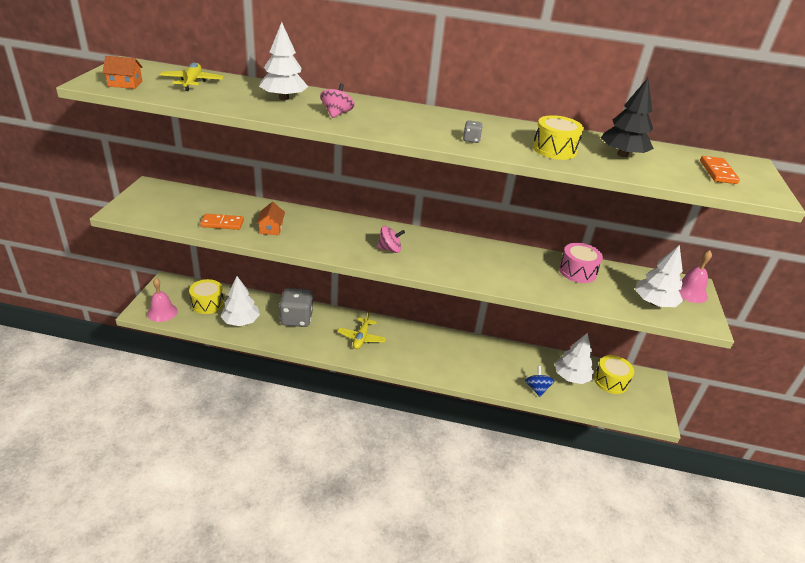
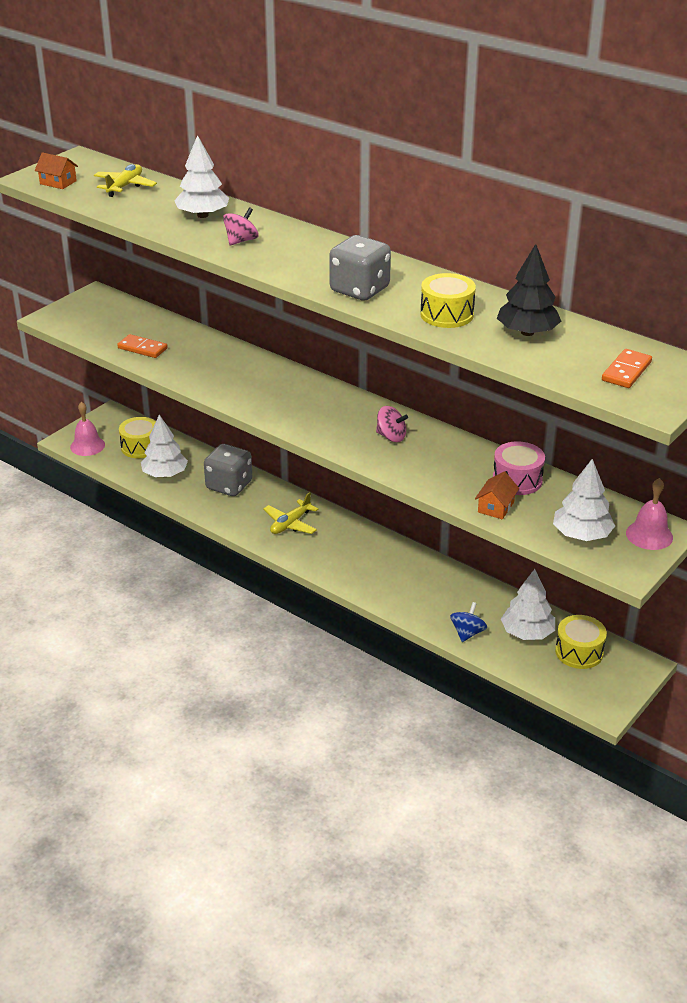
camera: 30 degrees right, 0 degrees up
orange house [256,202,285,235] -> orange house moved to [475,471,519,520]
pink spinning top [377,226,405,253] -> pink spinning top moved to [376,406,408,442]
grey dice [463,120,483,143] -> grey dice [329,235,391,300], size x2.40

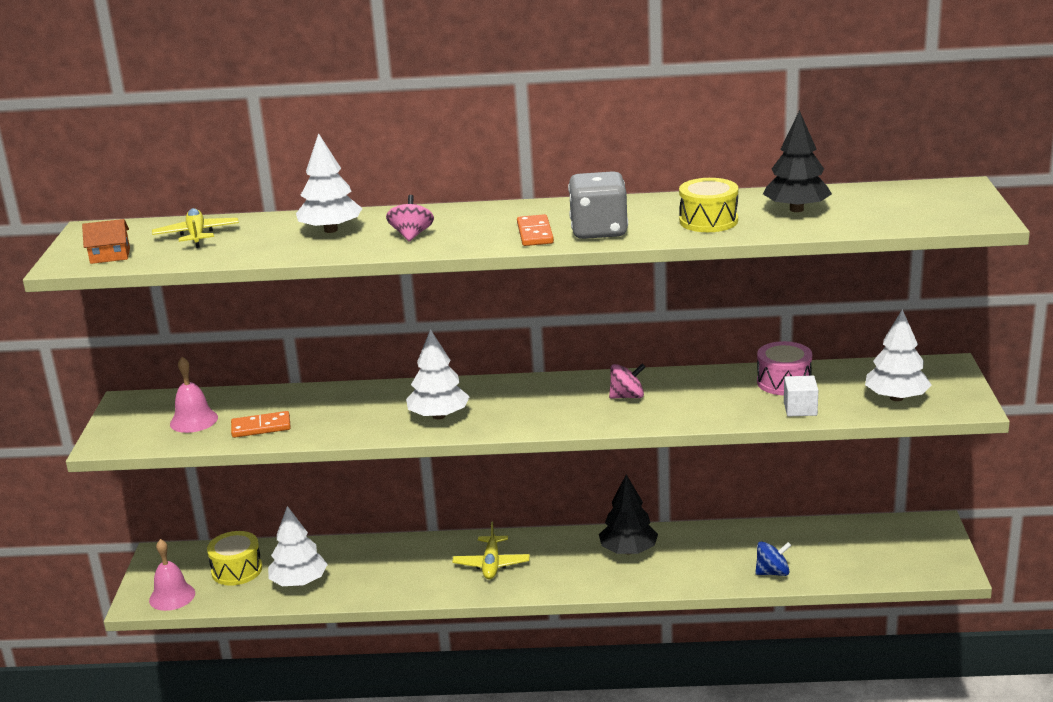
camera: 35 degrees left, 10 degrees down
grey dice [204,444,252,496] -> none
blue spinning top [450,602,487,642] -> blue spinning top turned 90 degrees clockwise [755,542,791,576]
orange house [475,471,519,520] -> white cube [784,376,818,416]
white tree [501,569,555,640] -> white tree moved to [406,329,470,419]
yellow drum [555,615,607,669] -> none
orange domino [602,349,652,388] -> orange domino moved to [517,214,554,246]
pink bell [626,478,673,550] -> pink bell moved to [170,357,218,433]
none -> black tree [599,474,658,555]

